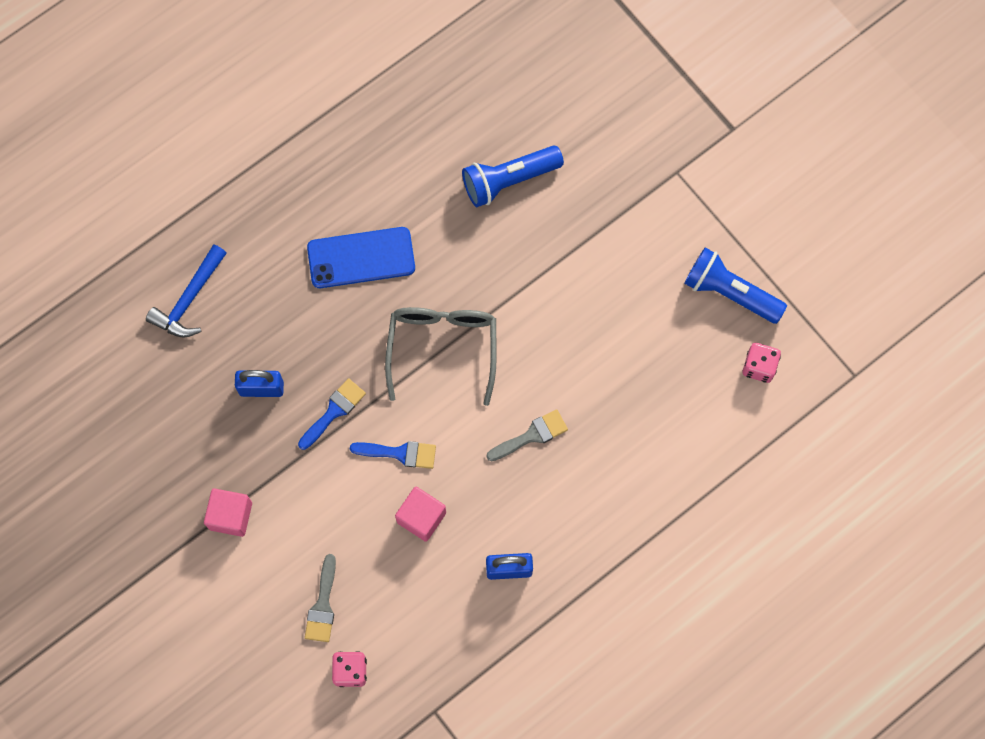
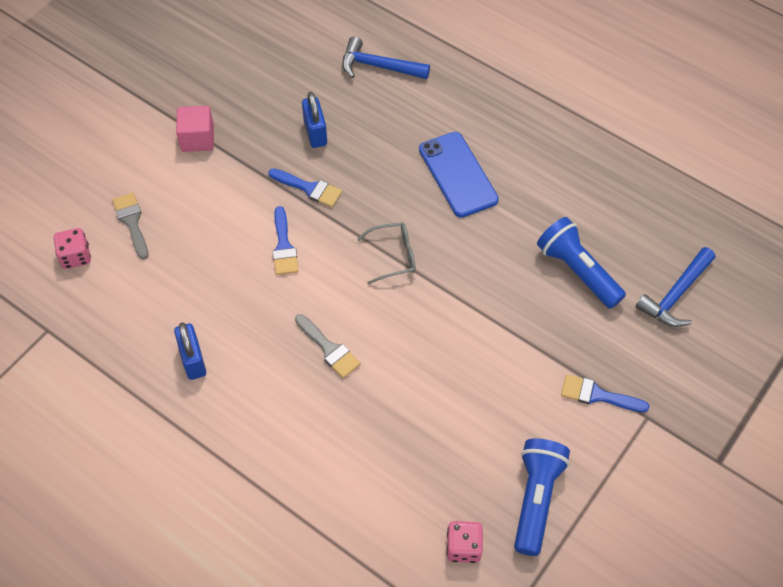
camera: 75 degrees right, 15 degrees down
grey brush [305,554,336,642] -> grey brush turned 75 degrees clockwise [112,193,148,260]
grey glasses [385,307,497,406] -> grey glasses [357,222,416,284], size x0.58
pink cube [395,487,446,542] -> none
none -> blue brush [561,374,649,412]
none -> blue hammer [635,247,715,327]

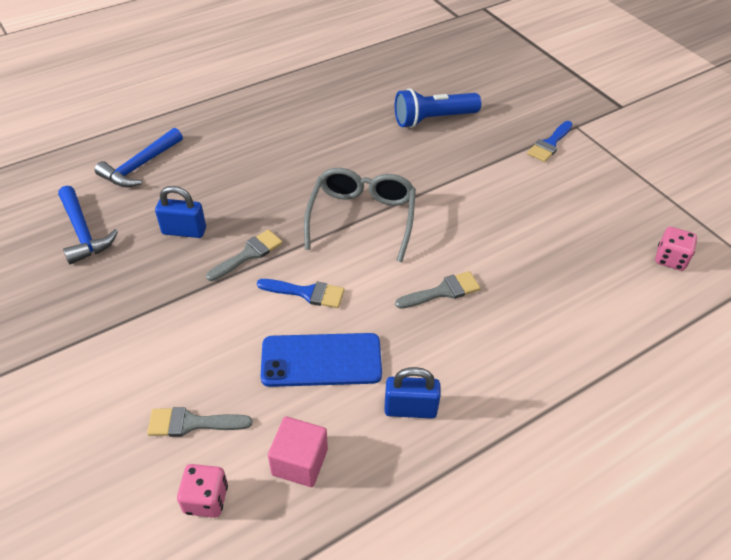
camera: 70 degrees left, 10 degrees down
pink cube [176,106,214,152] -> pink cube moved to [268,417,328,487]
blue brush [268,169,342,207] -> grey brush [206,229,283,281]
grey glasses [357,222,416,284] -> grey glasses [304,168,416,262], size x1.73
blue phone [419,132,499,218] -> blue phone moved to [260,333,382,387]
blue flashlight [514,438,570,556] -> none
blue hammer [635,247,715,327] -> blue hammer moved to [58,186,118,264]

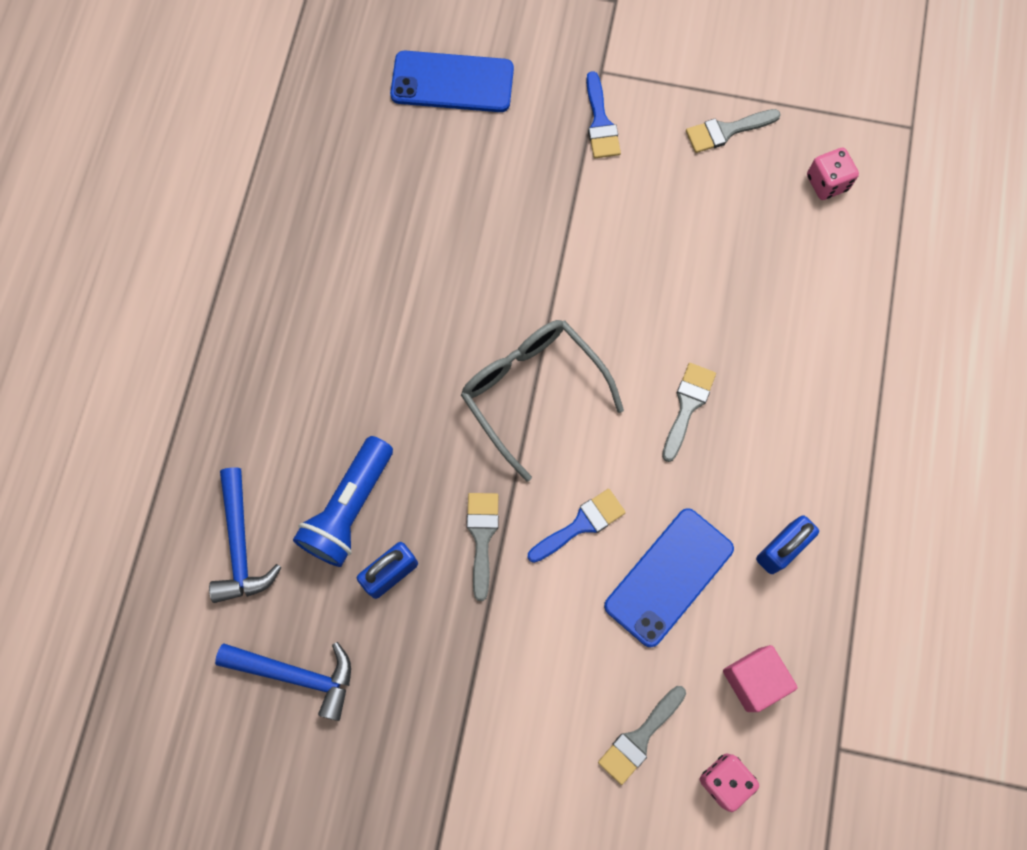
camera: 45 degrees left, 25 degrees up
blue flashlight [395,88,481,128] -> blue flashlight moved to [293,436,393,567]
none -> blue phone [390,51,514,112]
none -> grey brush [686,109,781,153]

